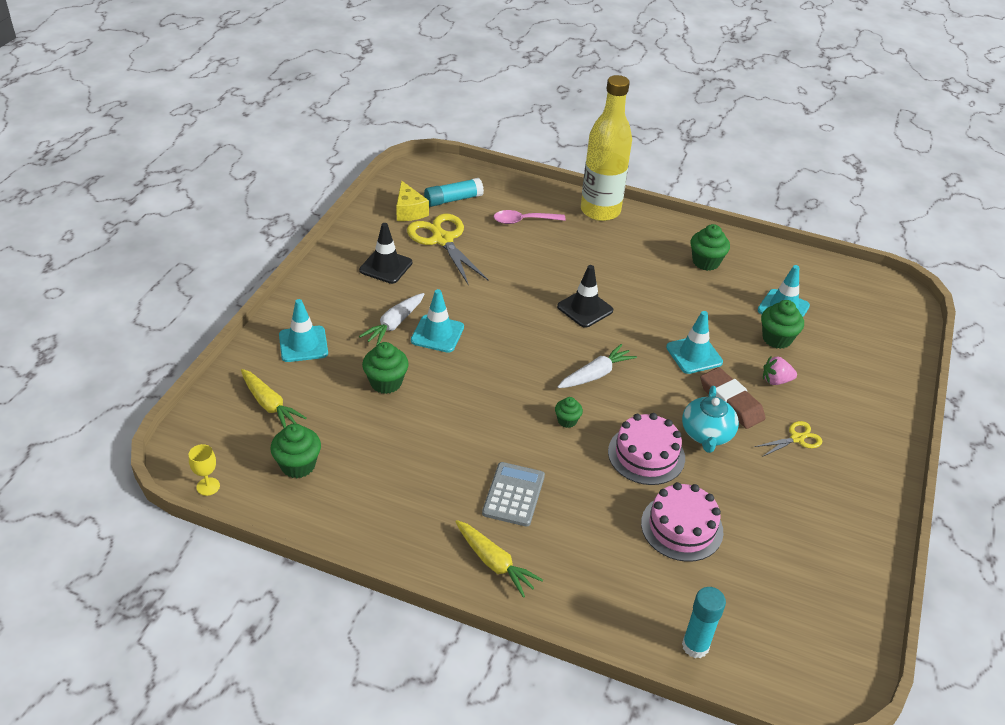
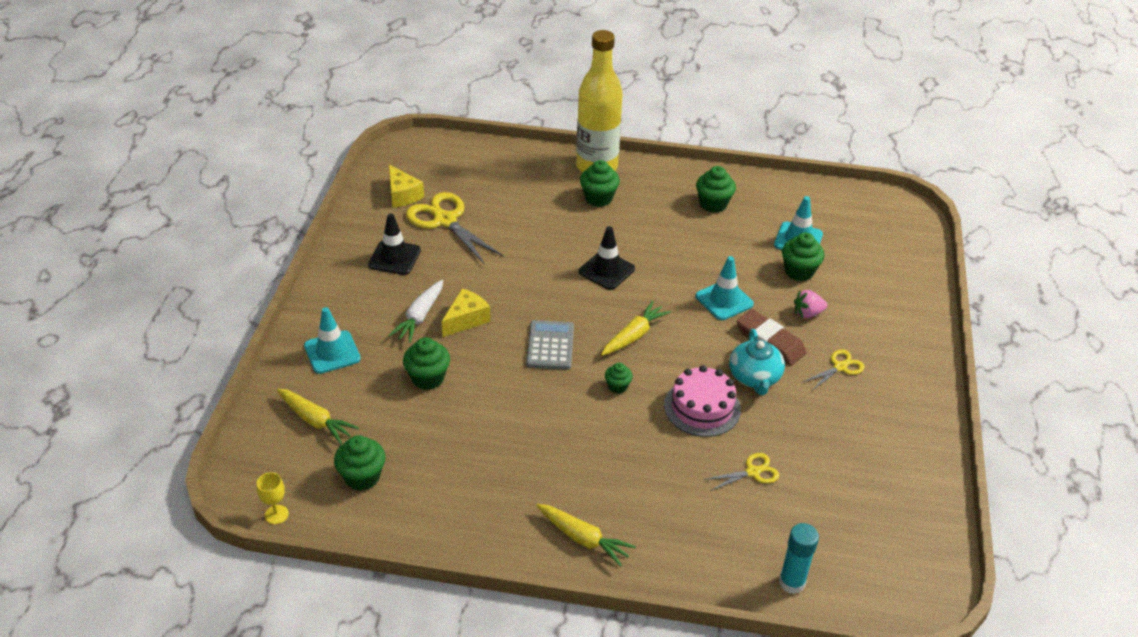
camera: 10 degrees left, 0 degrees up
turquoise traffic cone [411,289,464,353] -> yellow cheese [442,288,490,337]
turquoise glue stick [424,178,484,207] -> none
grey calculator [482,462,545,527] -> grey calculator moved to [526,320,574,370]
pink spoon [494,210,566,224] -> none
white carrot [558,344,637,388] -> yellow carrot [601,301,671,356]
pink cake [641,482,723,562] -> yellow scissors [704,453,779,491]
none -> green cupcake [580,160,620,207]

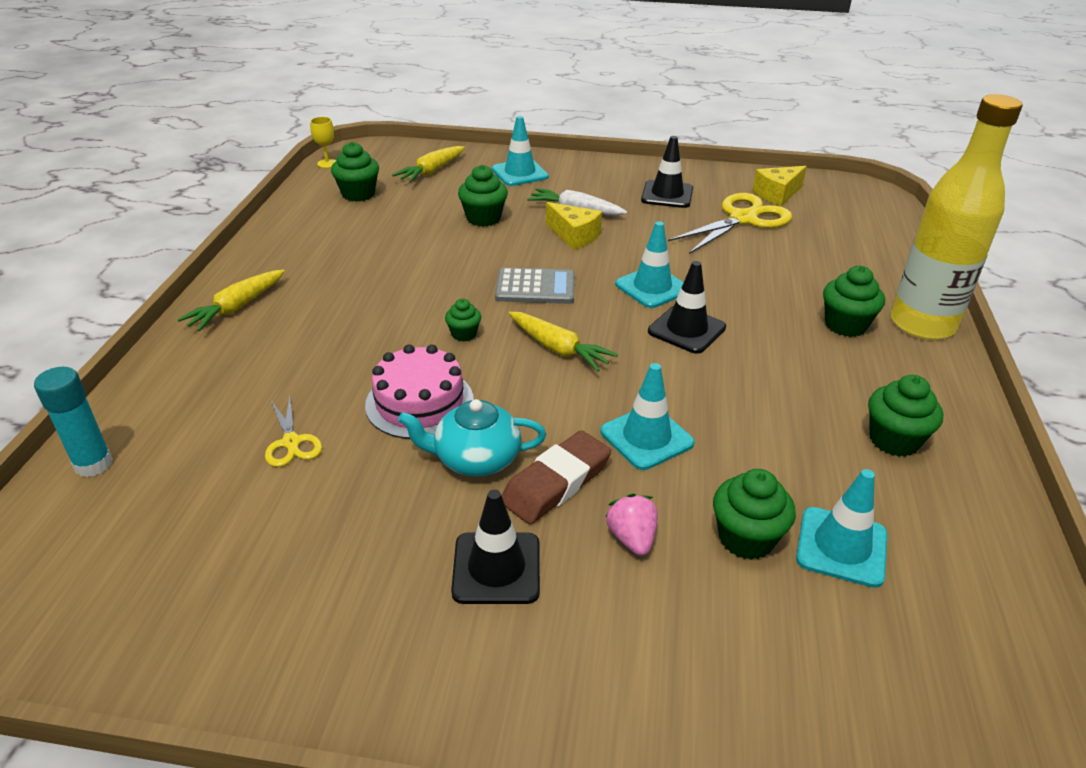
camera: 90 degrees right, 5 degrees down
yellow scissors [803,349,864,390] -> black traffic cone [451,490,540,604]
none -> turquoise traffic cone [615,221,684,308]

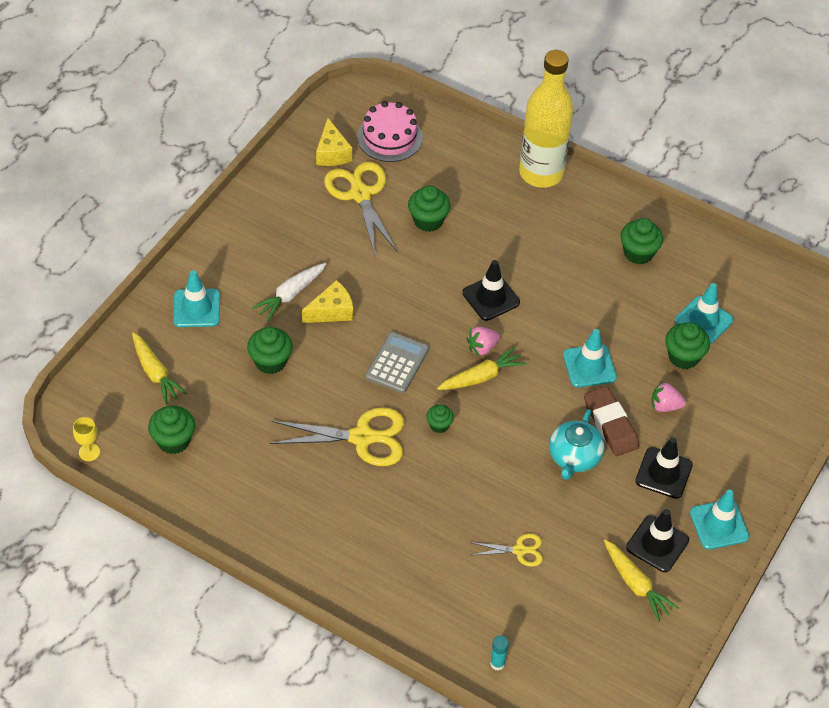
camera: 70 degrees left, 15 degrees up
turquoise glue stick [34,367,113,477] -> turquoise glue stick [490,635,509,670], size x0.62
yellow carrot [177,270,285,331] -> yellow carrot moved to [604,539,678,622]
pink cake [365,344,474,439] -> pink cake moved to [357,101,423,162]
turquoise traffic cone [615,221,684,308] -> turquoise traffic cone moved to [690,490,749,550]
black traffic cone [641,136,693,208] -> black traffic cone moved to [626,509,689,572]
green cupcake [823,266,885,337] -> green cupcake moved to [408,185,450,232]
none -> yellow scissors [270,407,404,466]
none -> pink strawberry [466,327,500,356]

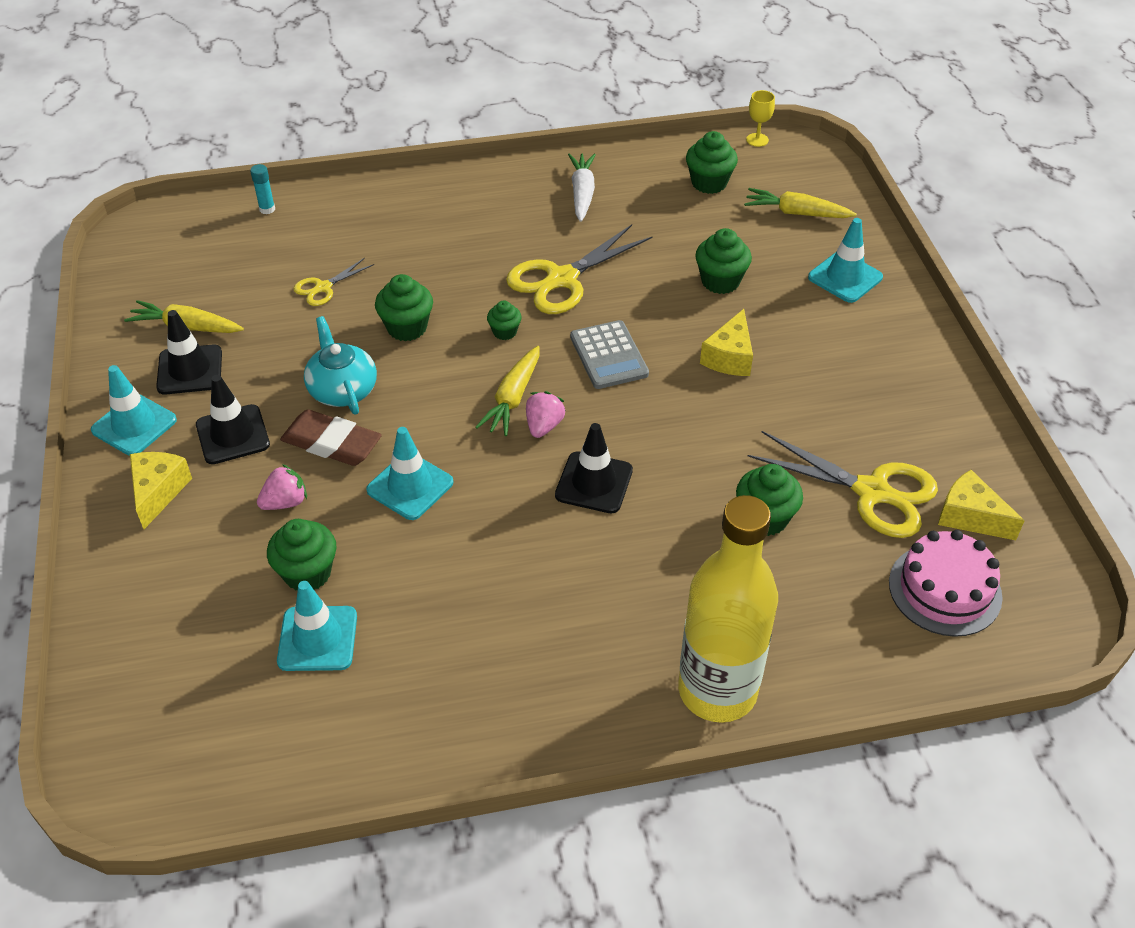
camera: 140 degrees right, 5 degrees down
white carrot [252,263,326,321] -> white carrot moved to [568,154,596,222]
green cupcake [620,218,663,264] -> green cupcake moved to [375,274,433,341]
none -> yellow cheese [130,452,192,529]

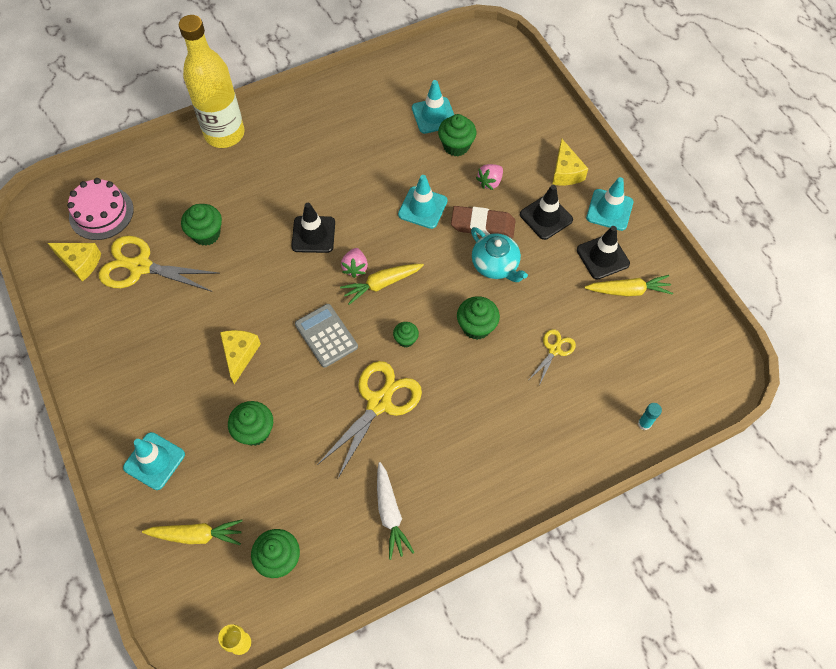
camera: 165 degrees right, 15 degrees up
yellow carrot [475,346,540,436] -> yellow carrot turned 120 degrees counterclockwise [340,264,424,305]

